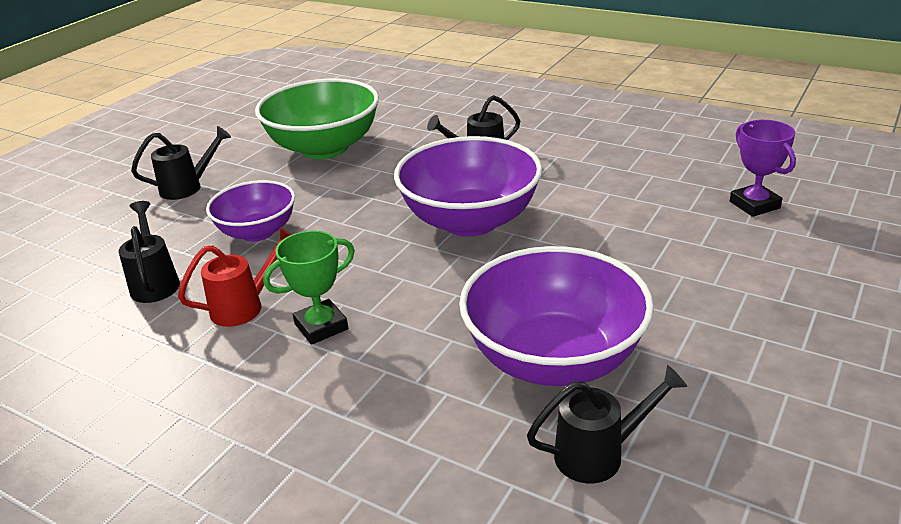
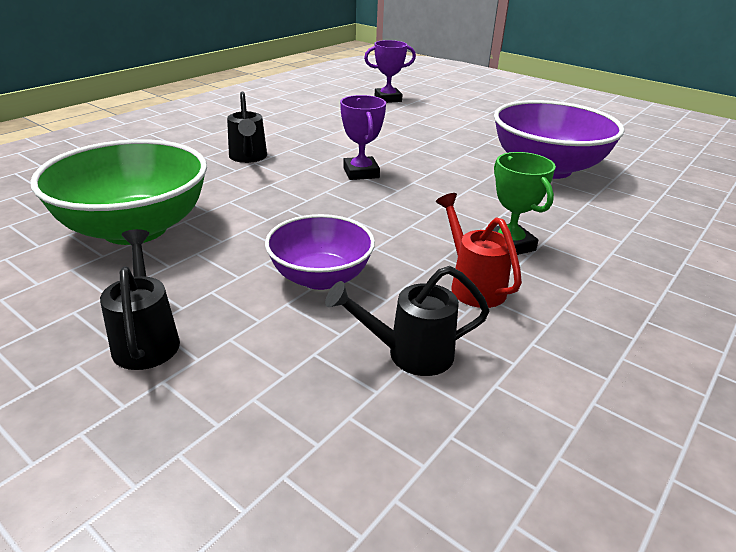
camera: 85 degrees left, 0 degrees up
purple bowl [394,136,542,236] -> purple trophy [340,95,386,180]
black watering can [527,365,687,483] -> none

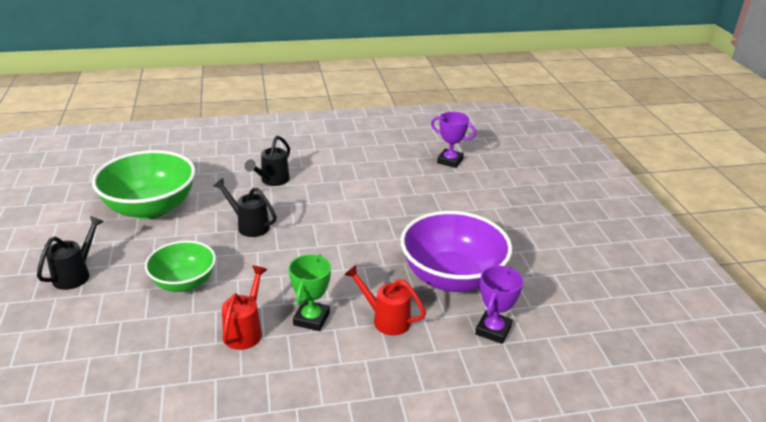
camera: 40 degrees right, 0 degrees up
purple bowl [265,214,375,290] -> green bowl [145,241,216,292]
black watering can [325,266,490,376] -> black watering can moved to [213,178,277,237]
purple trophy [340,95,386,180] -> purple trophy moved to [475,266,523,344]
none -> red watering can [344,265,426,335]

